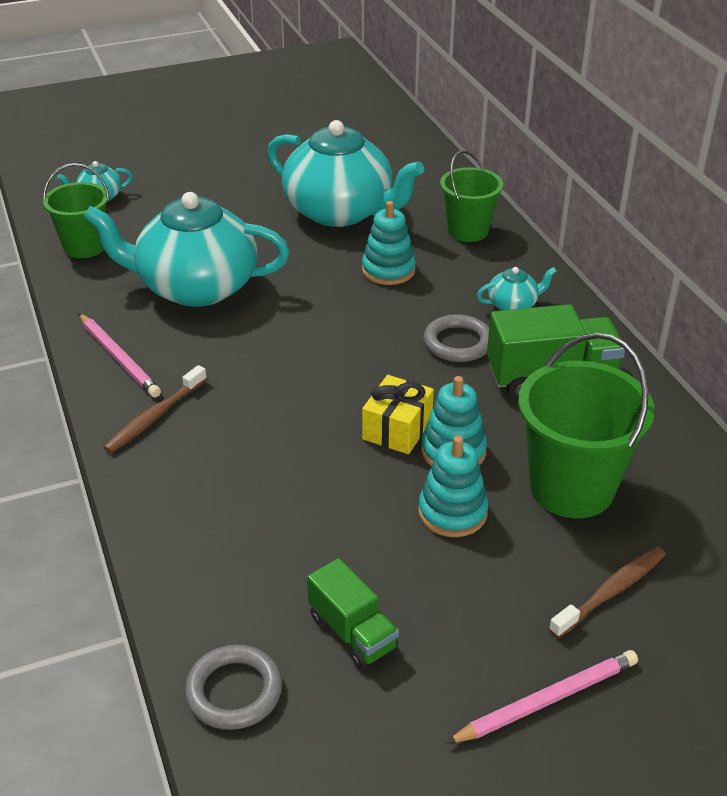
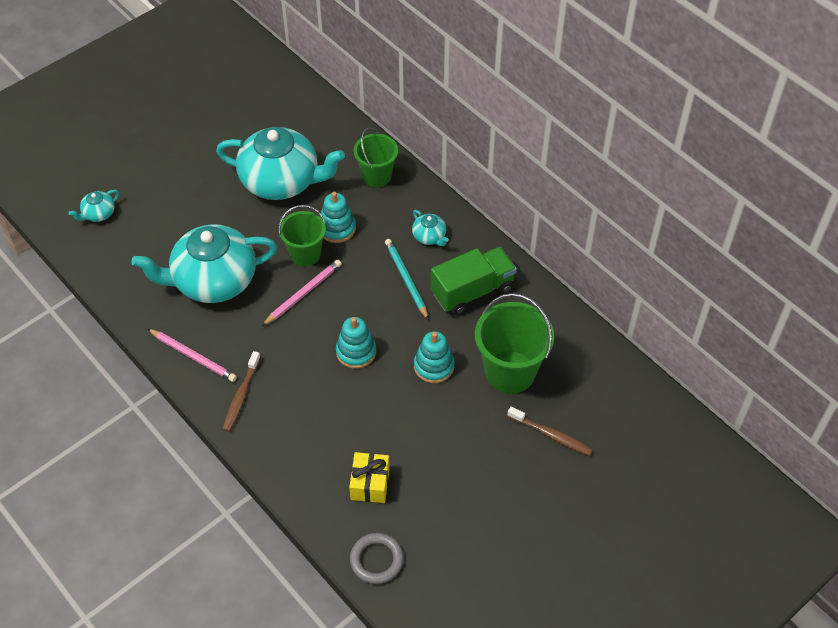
camera: 20 degrees left, 15 degrees up
green bucket [43,163,110,258] -> green bucket moved to [278,205,326,267]
green truck [307,558,399,669] -> none
yellow gift [362,375,434,454] -> yellow gift moved to [349,452,390,503]
turquoise stacking toy [418,436,489,537] -> turquoise stacking toy moved to [336,317,376,369]
grey ring [424,314,489,362] -> turquoise pencil [385,239,429,320]
pink pencil [446,650,638,744] -> pink pencil moved to [262,260,342,326]
turquoise teapot [476,267,557,310] -> turquoise teapot turned 90 degrees clockwise [412,210,449,246]
brown toothbrush [549,546,666,638] -> brown toothbrush turned 90 degrees clockwise [507,406,593,456]

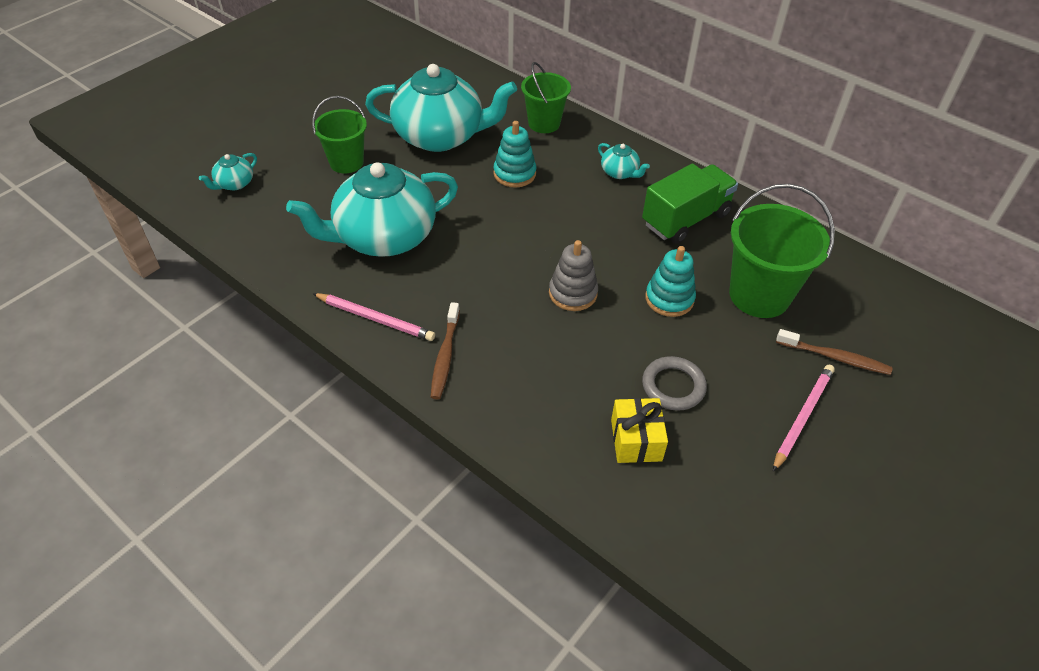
camera: 10 degrees left, 5 degrees down
pink pencil [262,260,342,326] -> pink pencil moved to [773,365,835,472]
green bucket [278,205,326,267] -> green bucket moved to [312,96,367,173]
turquoise stacking toy [336,317,376,369] -> grey stacking toy [549,240,598,311]
grey ring [350,533,404,584] -> grey ring moved to [642,356,707,411]
turquoise pencil [385,239,429,320] -> none

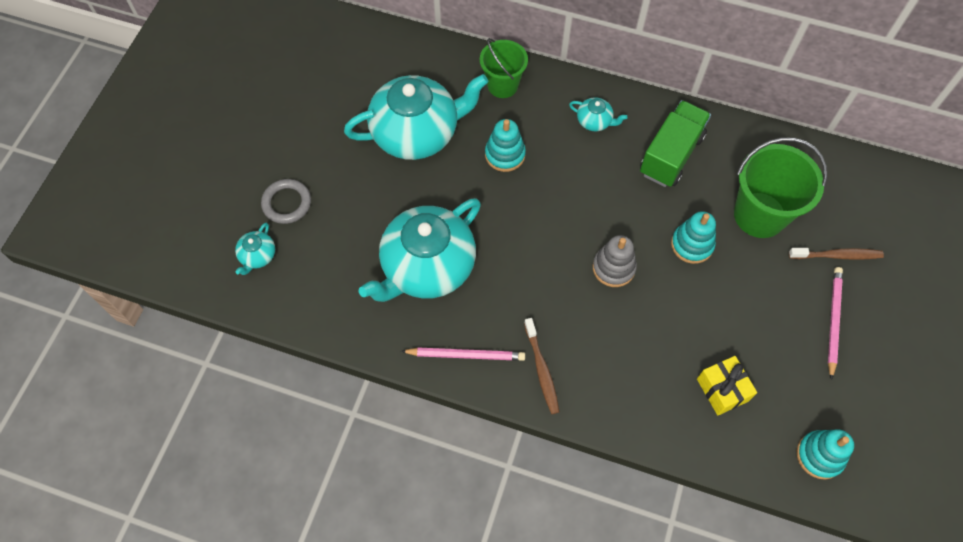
camera: 20 degrees left, 15 degrees up
green bucket [312,96,367,173] -> none
grey ring [642,356,707,411] -> grey ring moved to [261,179,311,224]
none -> turquoise stacking toy [797,430,854,480]

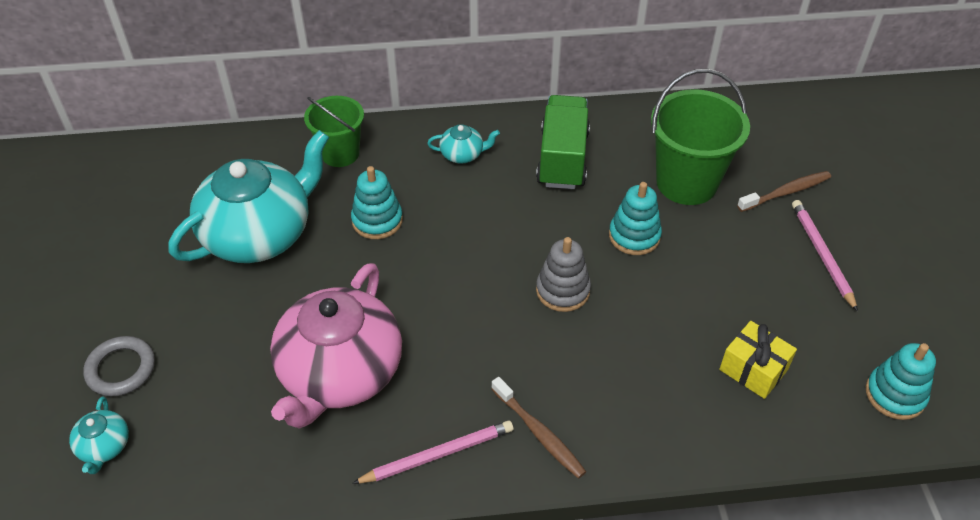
camera: 25 degrees left, 15 degrees down
turquoise teapot [358,198,481,302] -> pink teapot [270,263,402,429]

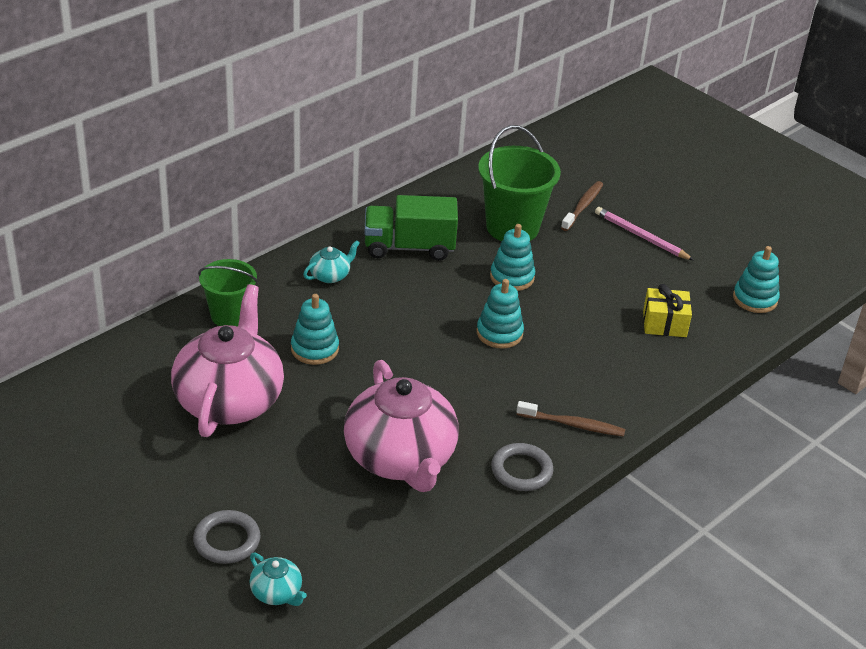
camera: 40 degrees left, 10 degrees down
turquoise teapot [169,130,329,263] -> pink teapot [171,284,284,437]
pink pencil [352,420,514,484] -> grey ring [491,443,553,491]
green truck [536,95,590,189] -> green truck turned 60 degrees counterclockwise [364,195,458,261]
grey stacking toy [536,237,591,312] -> turquoise stacking toy [477,279,524,348]

